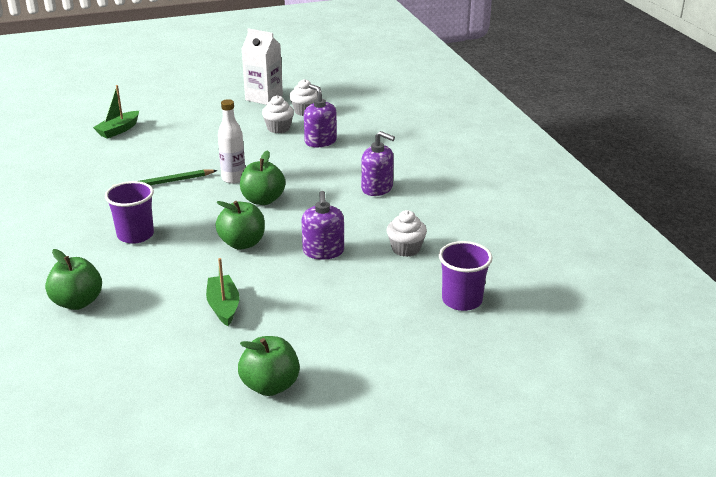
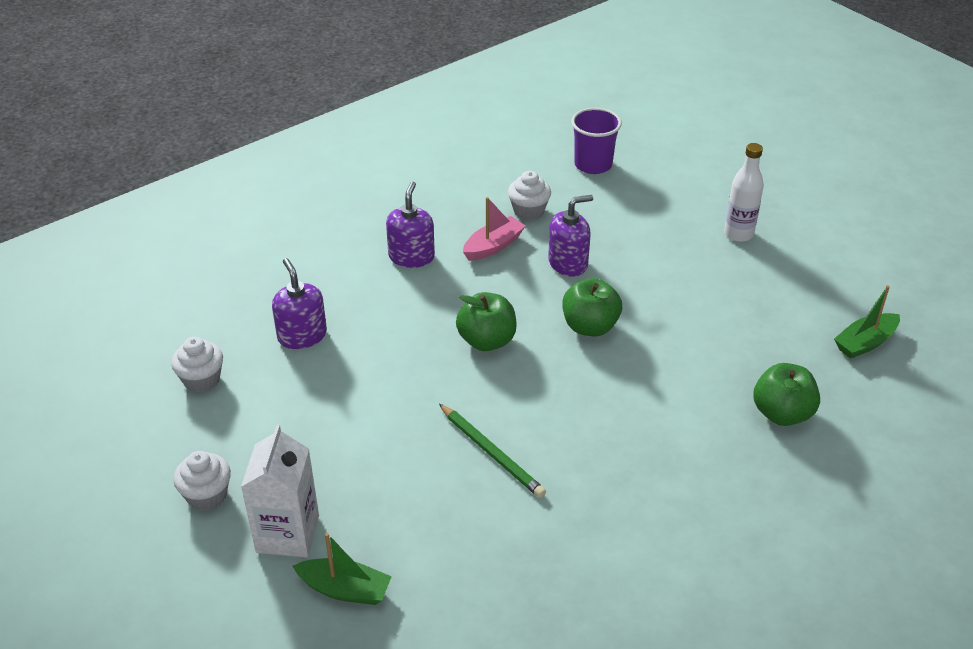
camera: 110 degrees left, 10 degrees up
purple cup [105,181,154,244] -> none
green boat [206,258,239,326] -> green boat moved to [834,285,900,359]
white bottle [218,99,245,184] -> white bottle moved to [724,143,764,242]
green apple [238,336,300,396] -> none
white carton [242,28,283,105] -> white carton moved to [241,424,319,557]
white cupcake [262,95,294,133] -> white cupcake moved to [174,451,231,511]
purple soap dispenser [304,84,337,147] -> purple soap dispenser turned 120 degrees clockwise [272,258,327,349]
none -> pink boat [463,197,526,261]

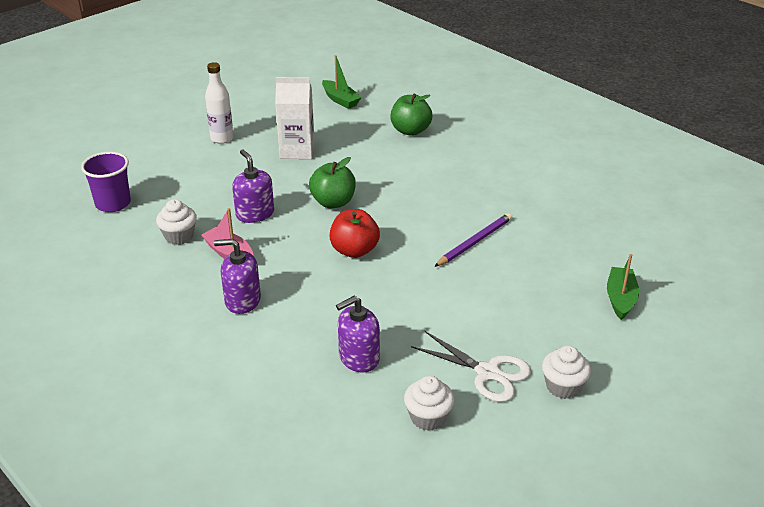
camera: 95 degrees left, 5 degrees down
white carton [241,424,319,557] -> white carton moved to [275,77,315,159]
green pencil [439,404,546,498] -> purple pencil [434,213,512,267]
green apple [456,292,517,351] -> red apple [329,209,380,258]
none -> white scissors [411,331,531,402]

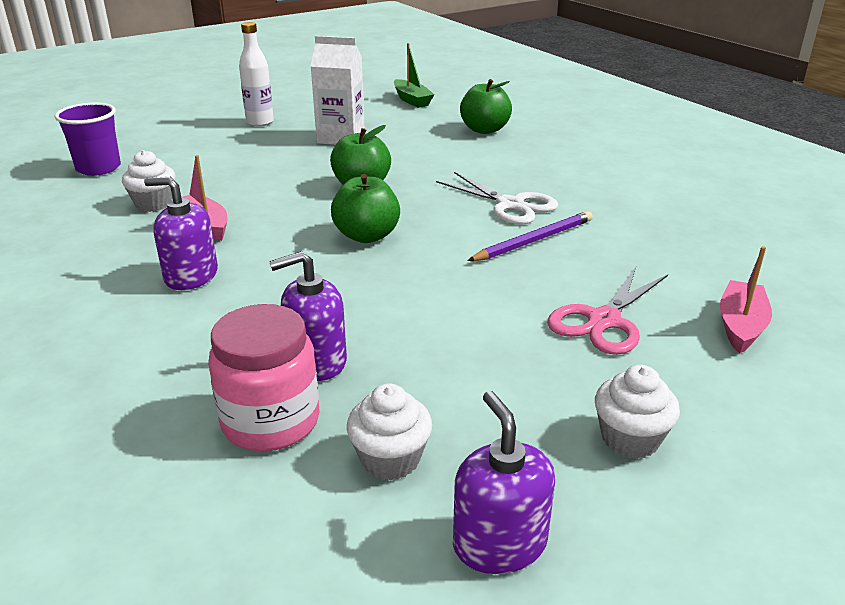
camera: 10 degrees right, 5 degrees down
purple soap dispenser [232,149,274,223] -> purple soap dispenser moved to [453,391,555,574]
red apple [329,209,380,258] -> green apple [331,174,400,243]
white scissors [411,331,531,402] -> white scissors moved to [436,172,558,225]
green boat [607,254,639,320] -> pink boat [720,246,772,354]
none -> pink jar [208,304,320,451]
none -> pink scissors [547,267,668,355]

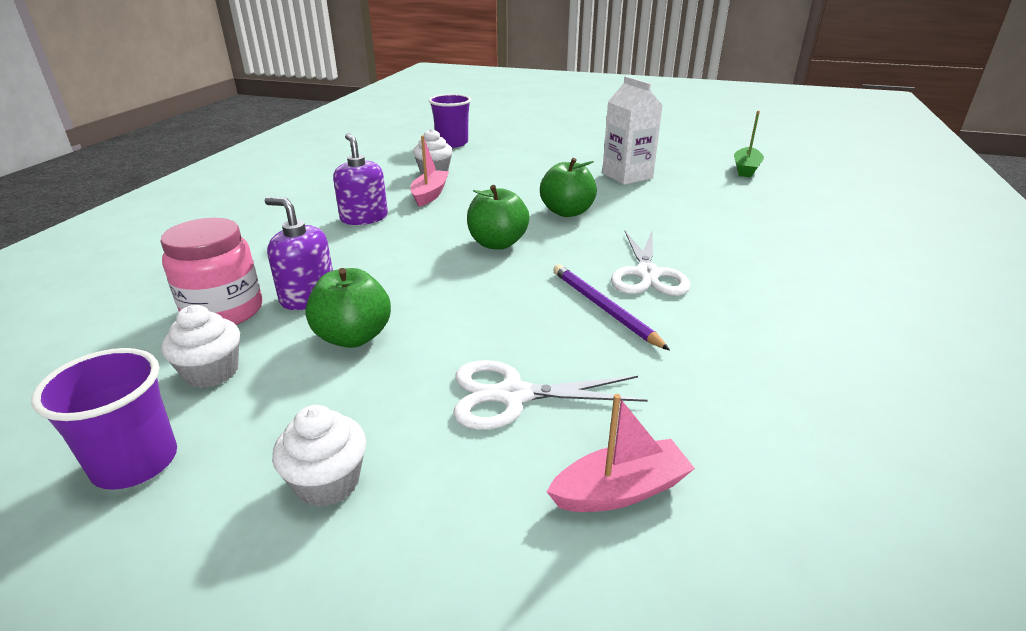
camera: 50 degrees right, 0 degrees up
white bottle [239,22,274,127] -> none
purple soap dispenser [453,391,555,574] -> purple cup [31,348,177,490]
green apple [460,79,512,134] -> green apple moved to [305,268,391,348]
purple pencil [467,211,593,261] -> purple pencil turned 135 degrees counterclockwise [553,264,670,350]
pink scissors [547,267,668,355] -> white scissors [453,360,648,430]

